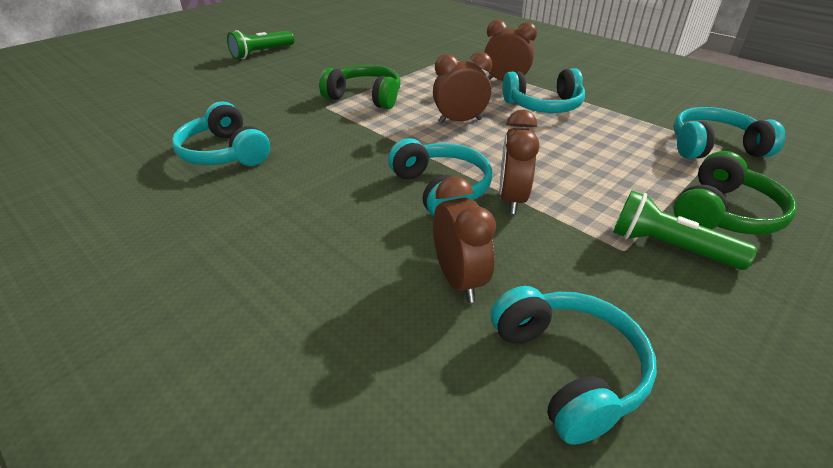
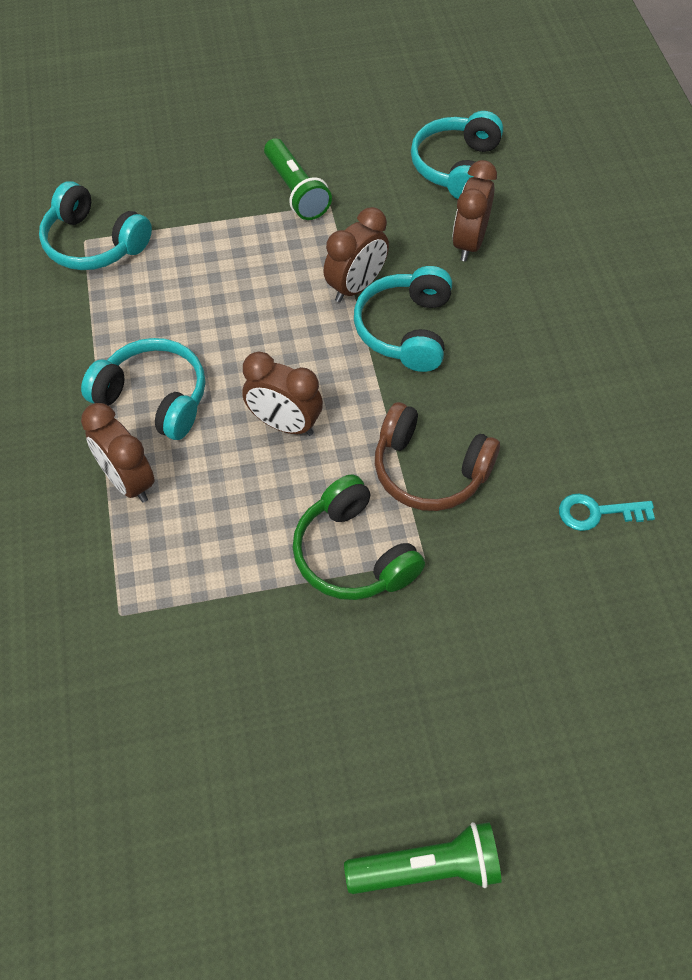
camera: 145 degrees left, 20 degrees up
turquoise headphones [172,101,270,166] -> turquoise key [559,493,655,531]
green headphones [674,151,797,235] -> none
none -> brown headphones [375,402,500,511]

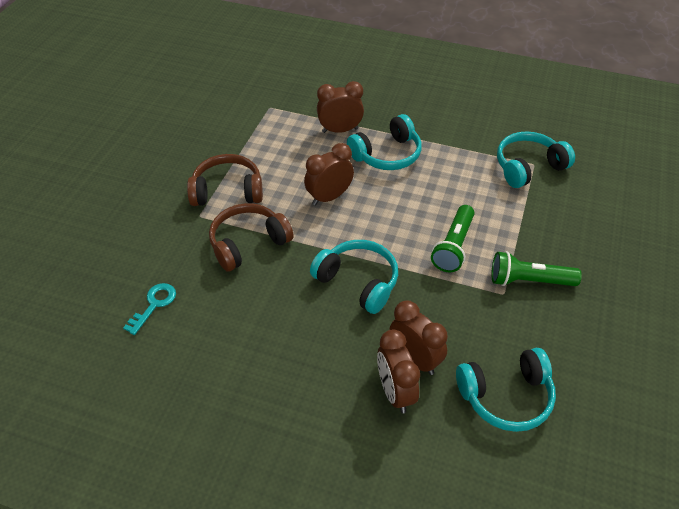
camera: 120 degrees right, 10 degrees down
green headphones [293,474,425,600] -> brown headphones [187,154,263,206]
brown clock [323,207,389,302] -> brown clock moved to [377,329,420,413]
green flashlight [344,822,502,894] -> green flashlight moved to [431,205,475,272]
turquoise headphones [411,111,503,199] -> turquoise headphones turned 120 degrees clockwise [456,348,556,432]

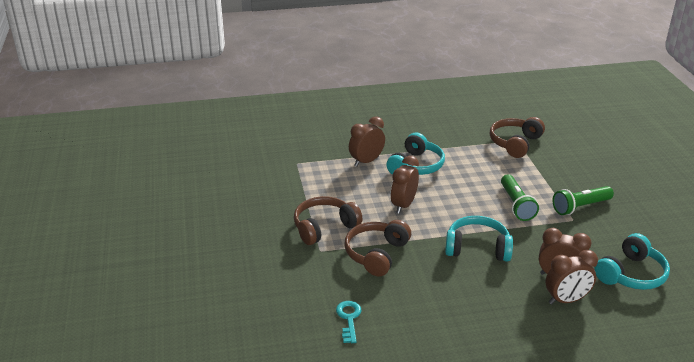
camera: 30 degrees left, 15 degrees down
brown clock [377,329,420,413] -> brown clock turned 60 degrees counterclockwise [545,250,598,304]
turquoise headphones [497,131,575,188] -> brown headphones [490,117,545,158]

